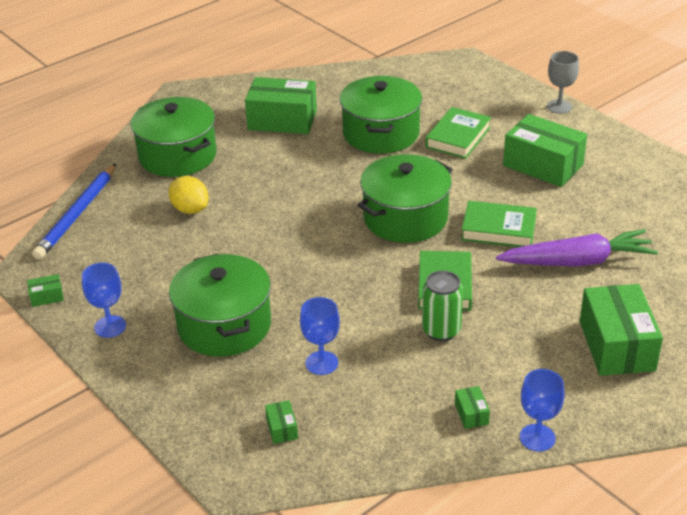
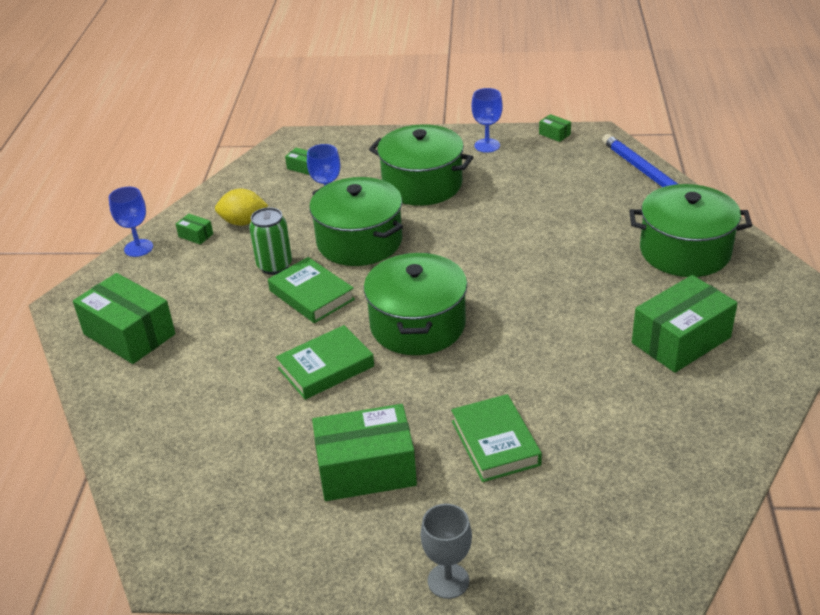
camera: 135 degrees right, 0 degrees up
green box [27,274,64,307] -> green box turned 75 degrees counterclockwise [539,114,571,142]
yellow lemon [168,176,209,214] -> yellow lemon moved to [215,189,268,226]
green pot [340,76,422,154] -> green pot moved to [309,177,403,266]
purple carrot [496,229,658,267] -> none

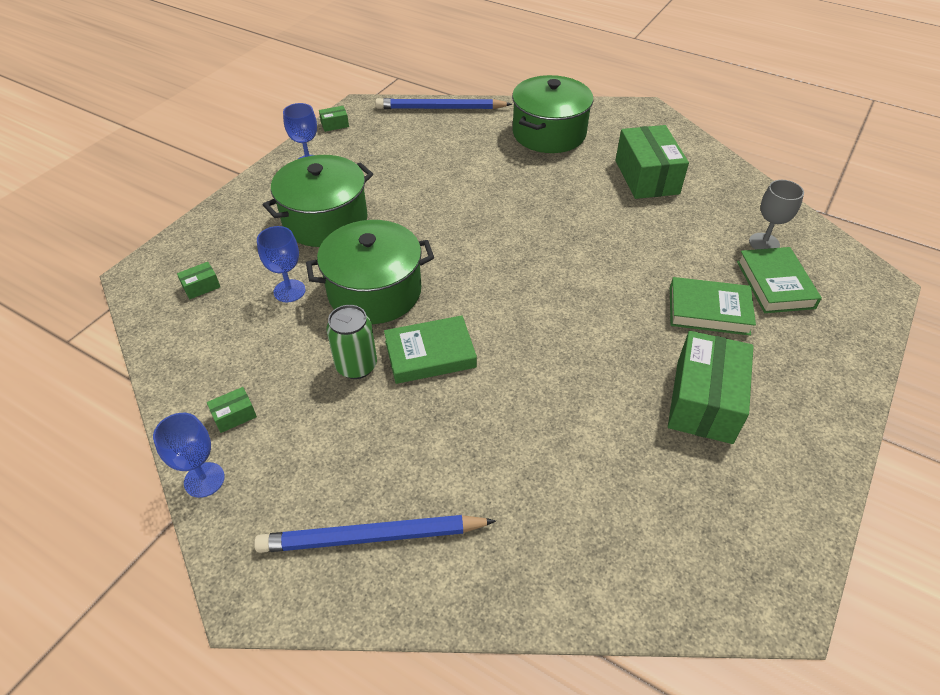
camera: 65 degrees left, 10 degrees up
green box [73,273,176,364] -> blue pencil [254,515,496,553]
yellow lemon [215,189,268,226] -> none
green book [276,325,374,400] -> green book moved to [737,247,822,313]
green pot [364,253,467,355] -> none
grey goblet [421,504,472,599] -> grey goblet moved to [749,180,804,249]

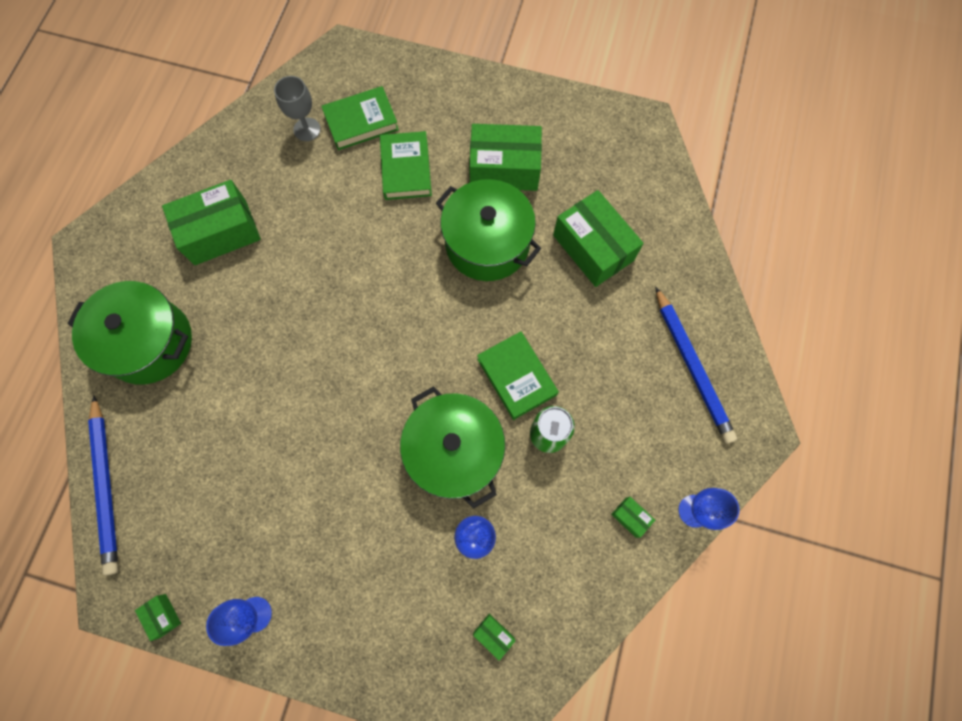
camera: 105 degrees left, 25 degrees up
green pot [263,155,373,247] -> green pot moved to [436,179,541,281]
none -> green box [553,190,644,287]

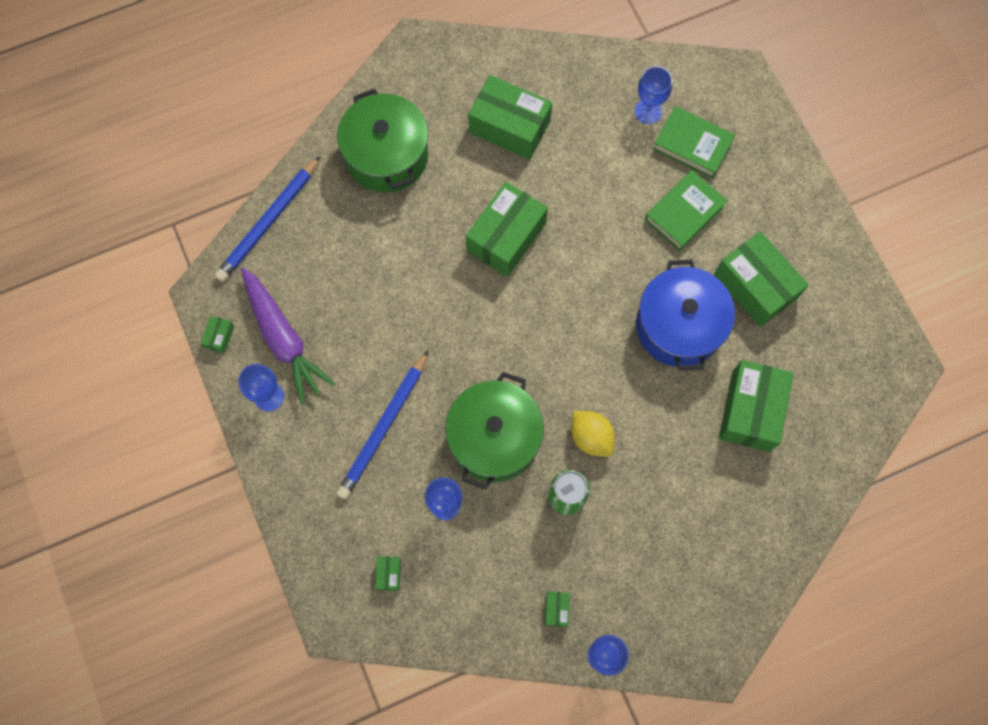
camera: 50 degrees right, 0 degrees up
grey goblet [274,76,321,141] -> blue goblet [634,66,672,124]
green pot [436,179,541,281] -> blue pot [636,260,735,371]
green book [477,331,559,420] -> yellow lemon [571,411,615,456]
blue pencil [655,286,737,444] -> blue pencil moved to [336,350,429,499]
none -> purple carrot [241,268,336,405]
none -> green box [466,182,548,277]

